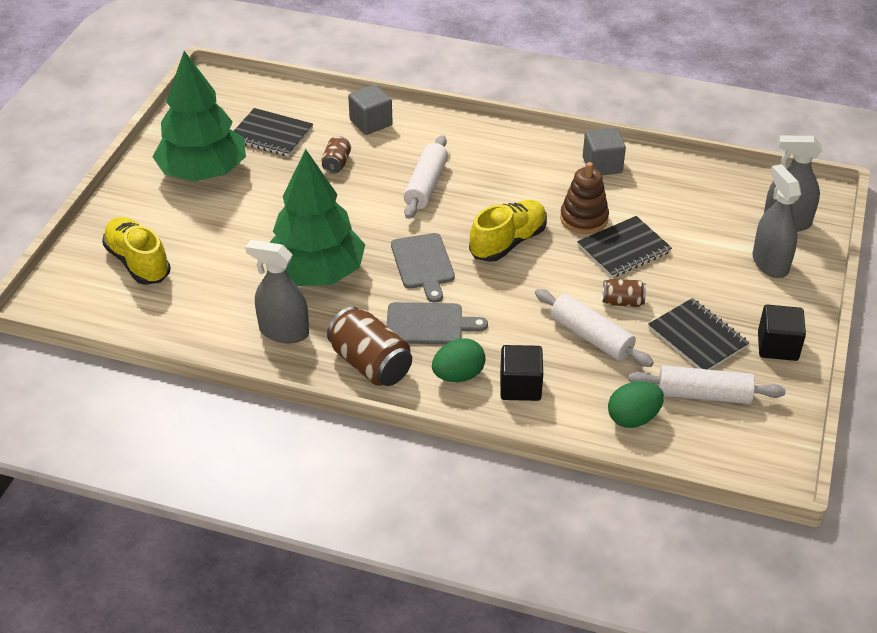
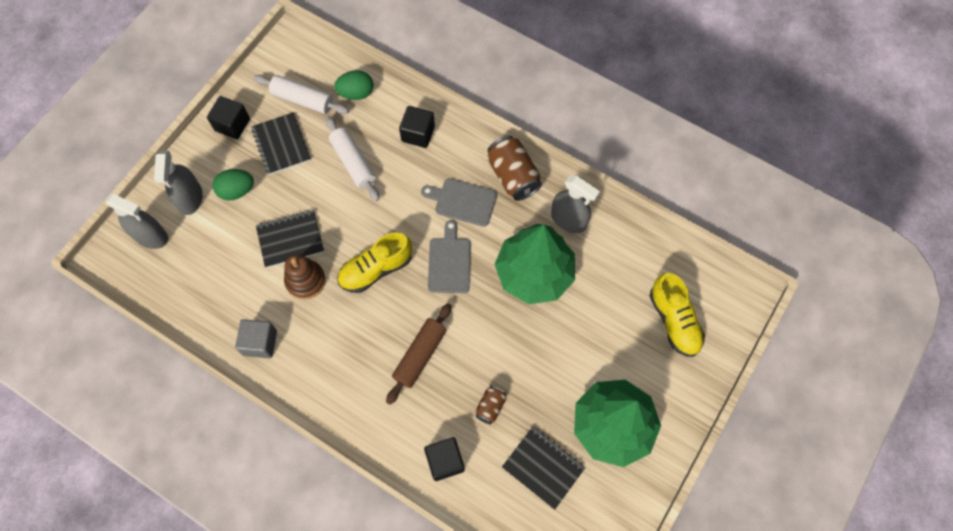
camera: 165 degrees left, 25 degrees up
grey cube [348,84,393,135] -> black cube [424,437,465,481]
white rolling pin [403,135,448,219] -> brown rolling pin [386,303,451,405]
green egg [432,338,486,382] -> green egg moved to [213,169,254,200]
brown can [602,279,646,307] -> none

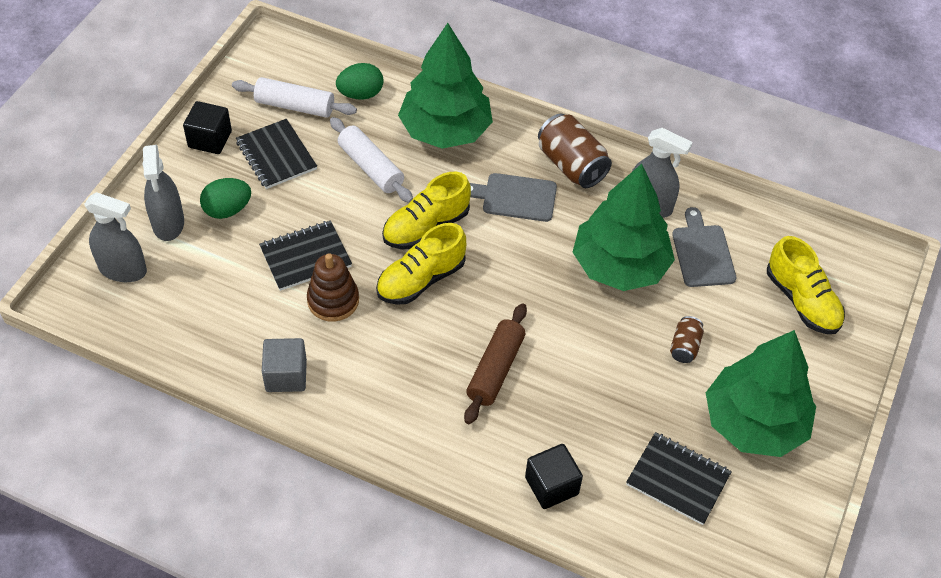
camera: 10 degrees left, 15 degrees down
black cube [399,106,435,148] -> green tree [398,23,493,149]
grey cutting board [428,220,471,293] -> grey cutting board moved to [672,207,736,287]
brown can [475,385,507,424] -> brown can moved to [670,316,704,363]
none -> yellow shoe [382,172,471,249]

